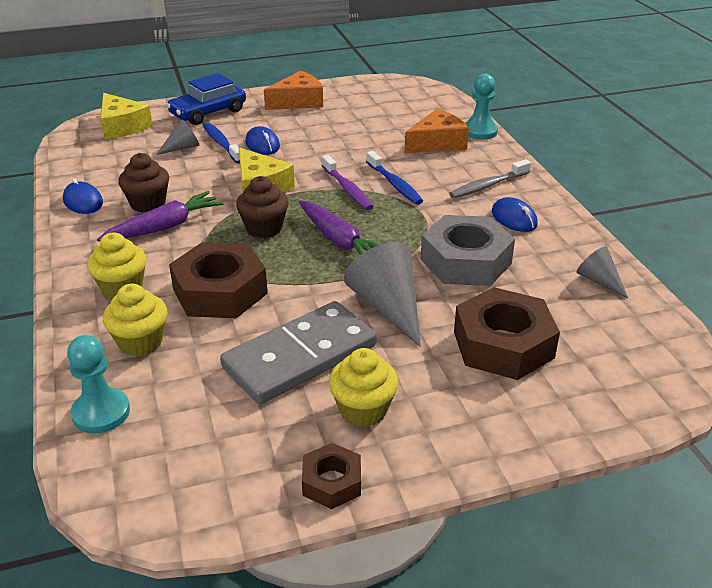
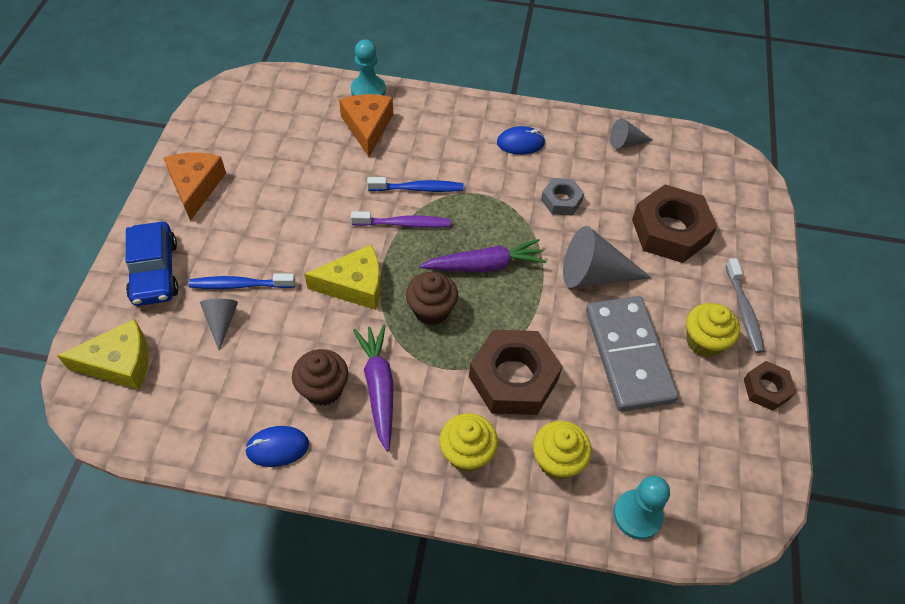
camera: 65 degrees left, 20 degrees up
blue mouse [245,126,280,155] -> none
grey nut [420,215,515,286] -> grey nut [541,178,584,215], size x0.53
grey toothbrush [449,159,531,198] -> grey toothbrush moved to [726,258,764,353]

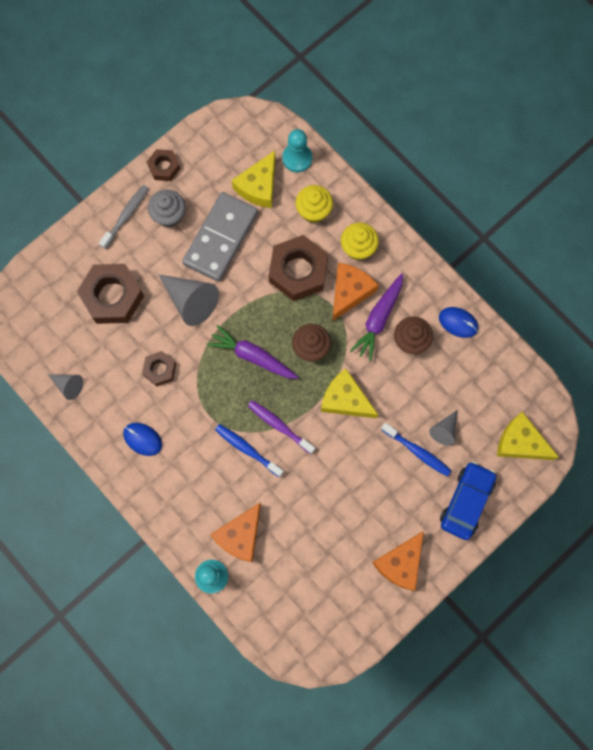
camera: 140 degrees left, 20 degrees up
grey nut [541,178,584,215] -> brown nut [142,351,176,386]
yellow cupcake [686,303,740,357] -> grey cupcake [148,189,186,228]
none -> yellow cheese [232,151,275,208]
none -> orange cheese [332,263,378,321]

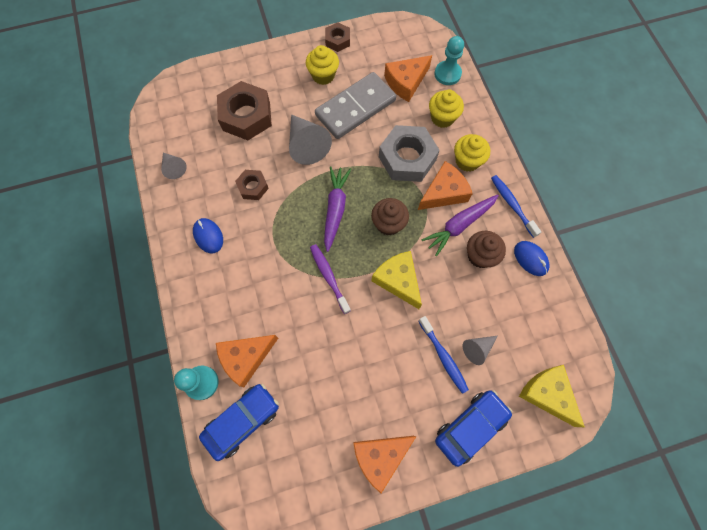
camera: 25 degrees right, 5 degrees down
grey toothbrush [99,185,149,249] -> none
grey cupcake [148,189,186,228] -> yellow cupcake [306,45,339,85]
purple carrot [207,325,299,379] -> purple carrot turned 45 degrees clockwise [324,167,351,252]
blue toothbrush [215,424,284,477] -> blue toothbrush moved to [491,175,541,238]
yellow cheese [232,151,275,208] -> orange cheese [384,55,432,102]
brown nut [269,235,328,301] -> grey nut [379,125,440,182]
none -> blue car [199,384,279,461]

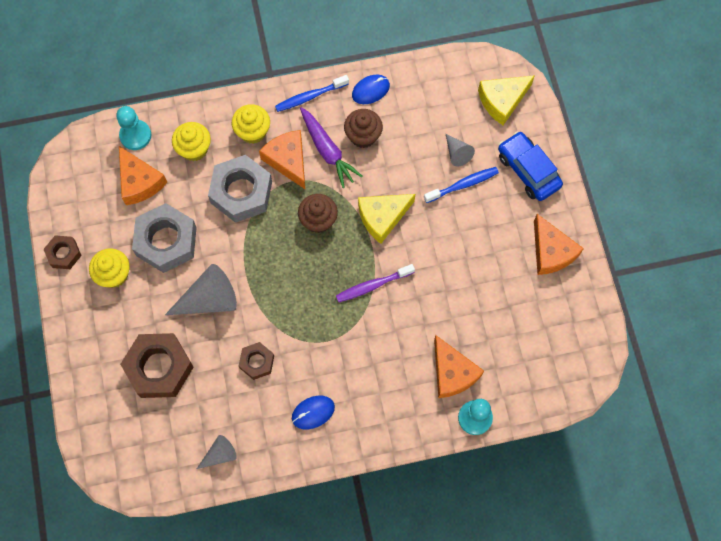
camera: 85 degrees left, 0 degrees up
blue car [199,384,279,461] -> none
grey domino [315,72,396,139] -> grey nut [132,203,197,273]
purple carrot [324,167,351,252] -> none

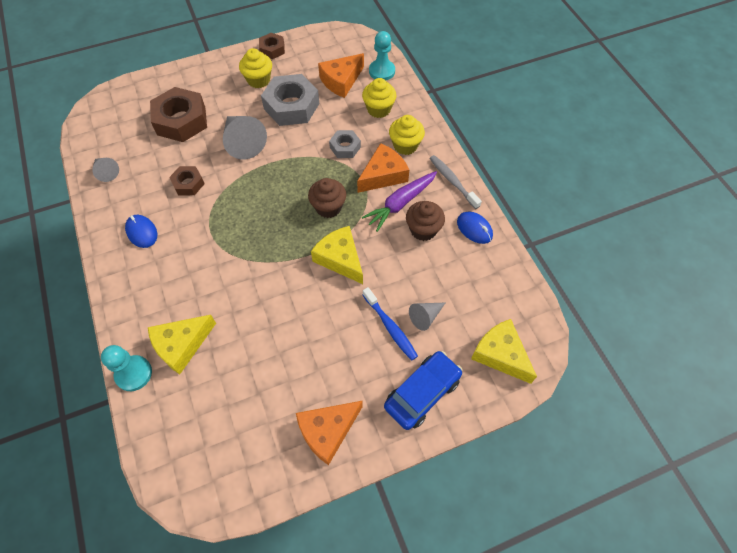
camera: 80 degrees right, 10 degrees down
grey nut [208,155,272,223] -> grey nut [329,130,361,158], size x0.53
blue toothbrush [275,75,349,112] -> grey toothbrush [429,155,482,209]
purple toothbrush [336,264,415,302] -> none
orange cheese [434,335,484,398] -> yellow cheese [148,315,216,374]

